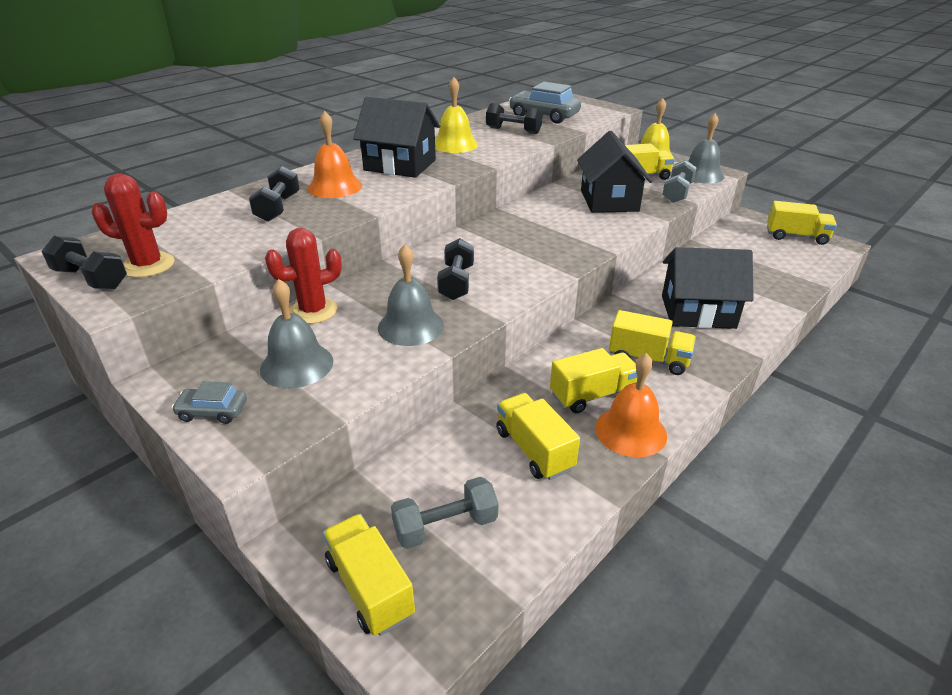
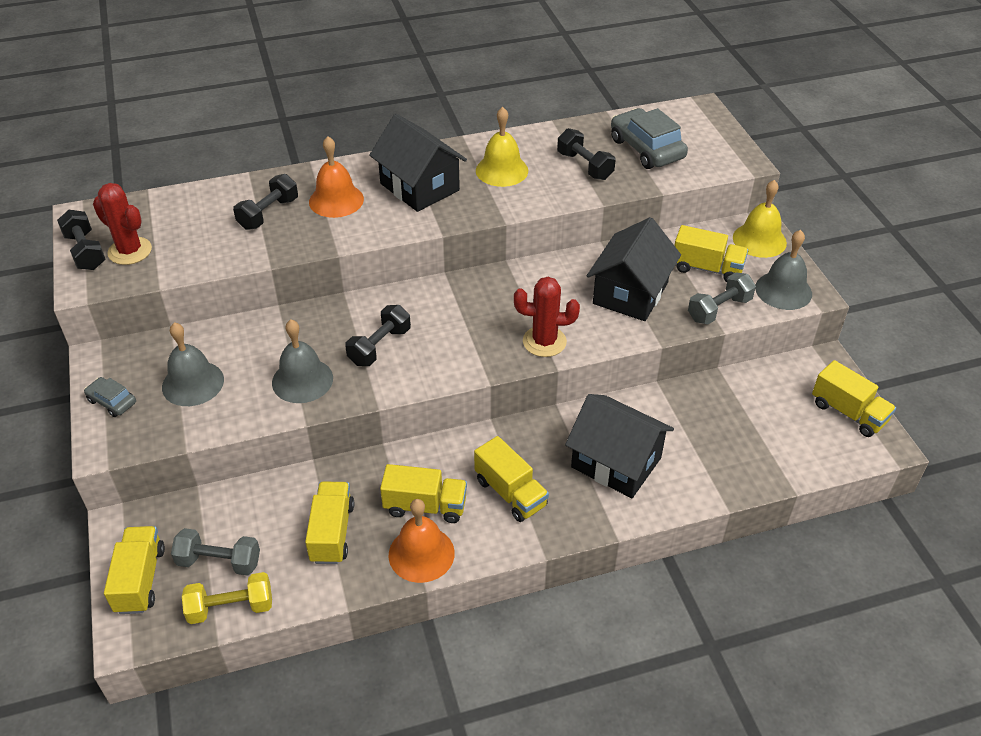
camera: 30 degrees right, 10 degrees up
red cactus [265,228,342,324] -> red cactus moved to [514,277,580,357]
none -> yellow dumbbell [182,572,272,624]

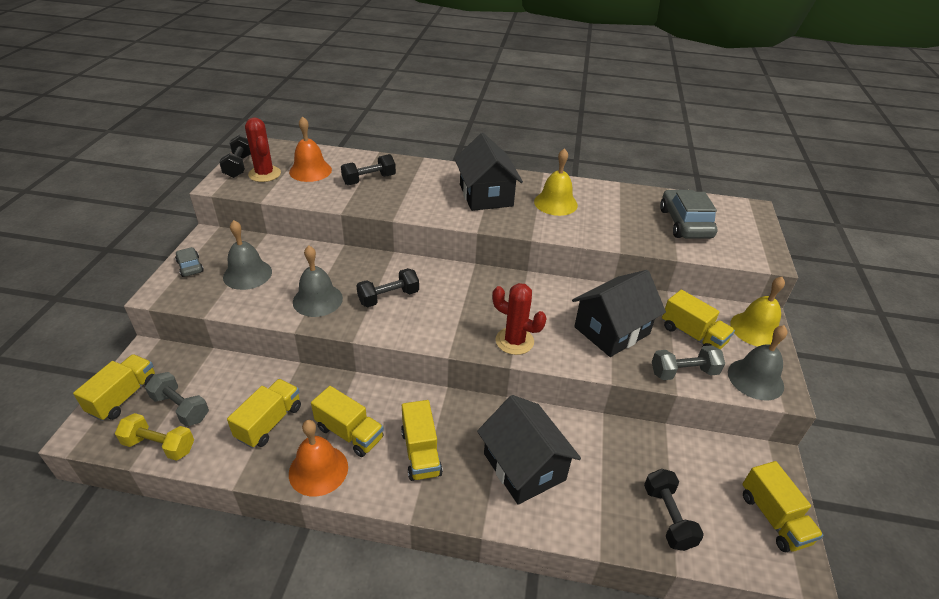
camera: 25 degrees right, 5 degrees down
orange bell [309,136,364,218] -> orange bell moved to [289,116,332,182]
black dumbbell [557,128,616,180] -> black dumbbell moved to [644,469,704,551]

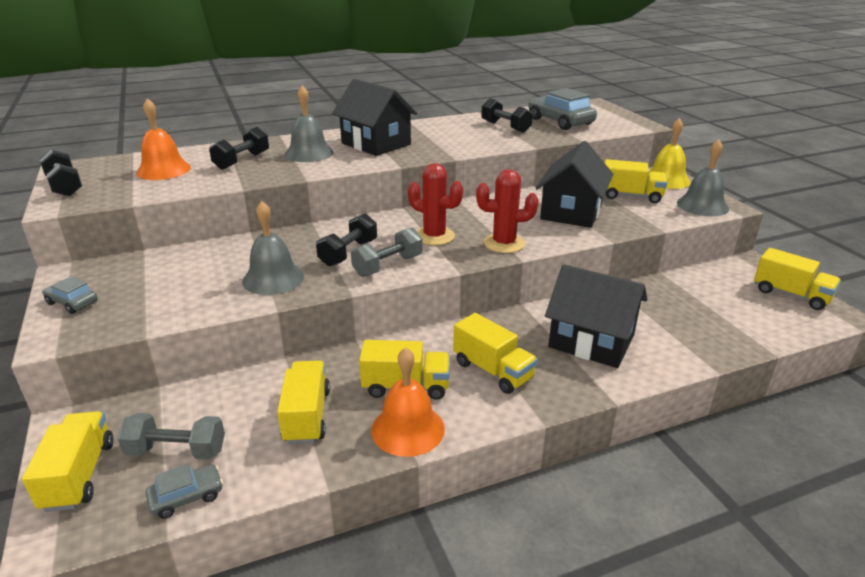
camera: 30 degrees left, 10 degrees down
yellow dumbbell [115,413,194,461] -> grey car [146,464,223,519]
grey bell [223,220,272,290] -> grey bell moved to [285,86,334,162]
red cactus [245,118,281,182] -> red cactus moved to [408,163,463,245]
yellow bell [534,148,578,216] -> none
black dumbbell [644,469,704,551] -> black dumbbell moved to [481,98,533,133]
grey dumbbell [652,345,725,380] -> grey dumbbell moved to [351,227,423,277]

